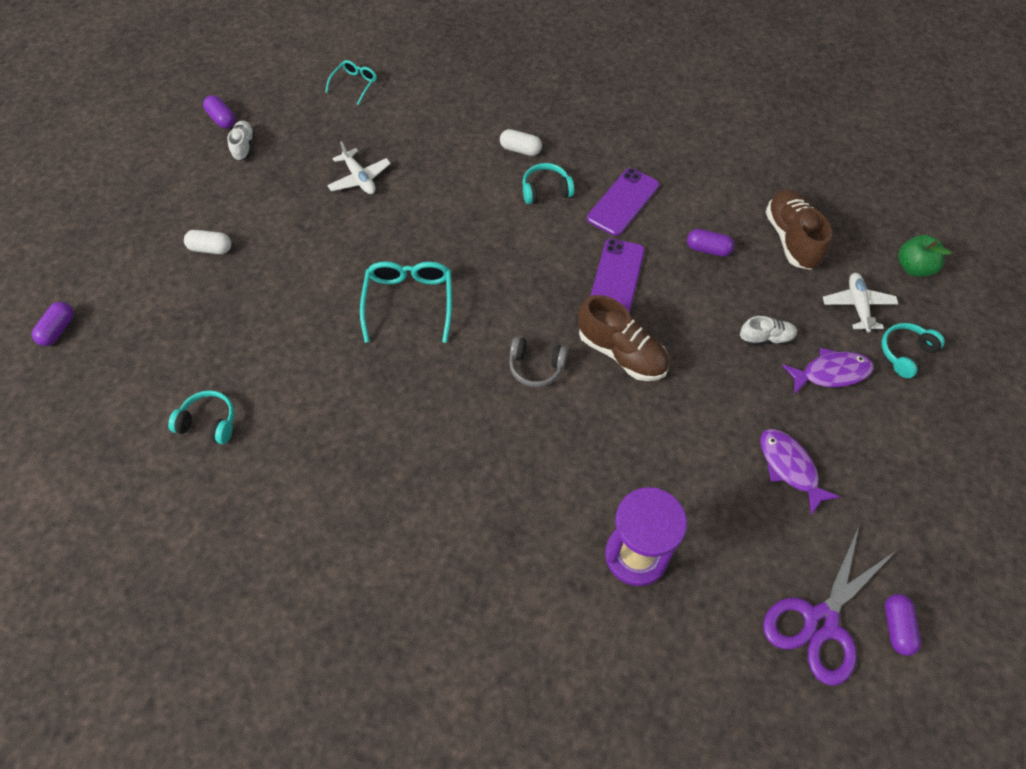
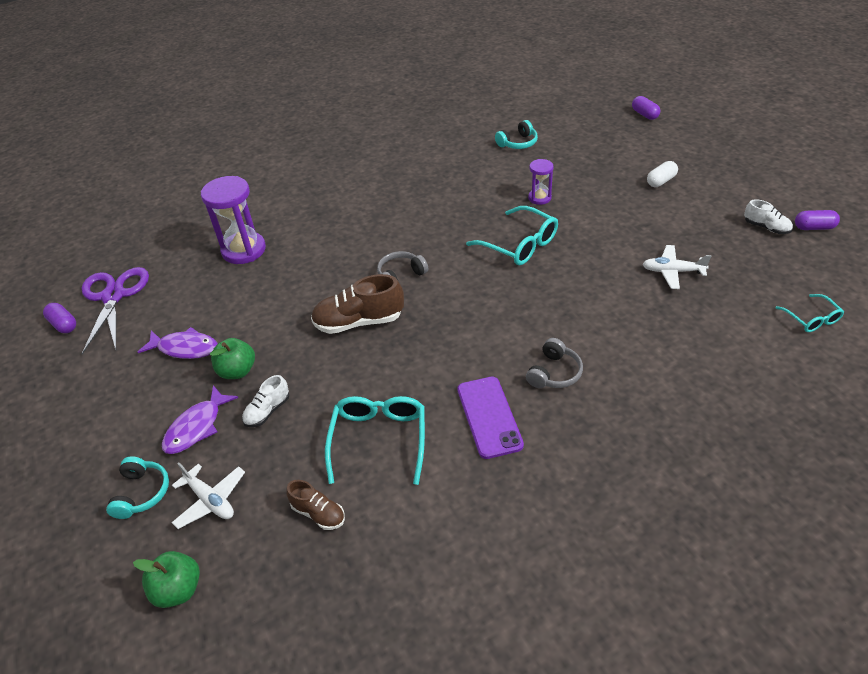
camera: 135 degrees right, 15 degrees down
white capsule [500,129,542,156] -> none
turquoise headphones [522,163,574,204] -> grey headphones [526,338,583,388]
purple phone [591,239,645,313] -> none
purple capsule [687,229,734,257] -> turquoise glasses [325,396,425,485]
brown shoe [765,189,832,270] -> brown shoe [286,480,345,530], size x0.56
none -> green apple [210,338,255,379]
none -> purple hourglass [528,159,554,205]

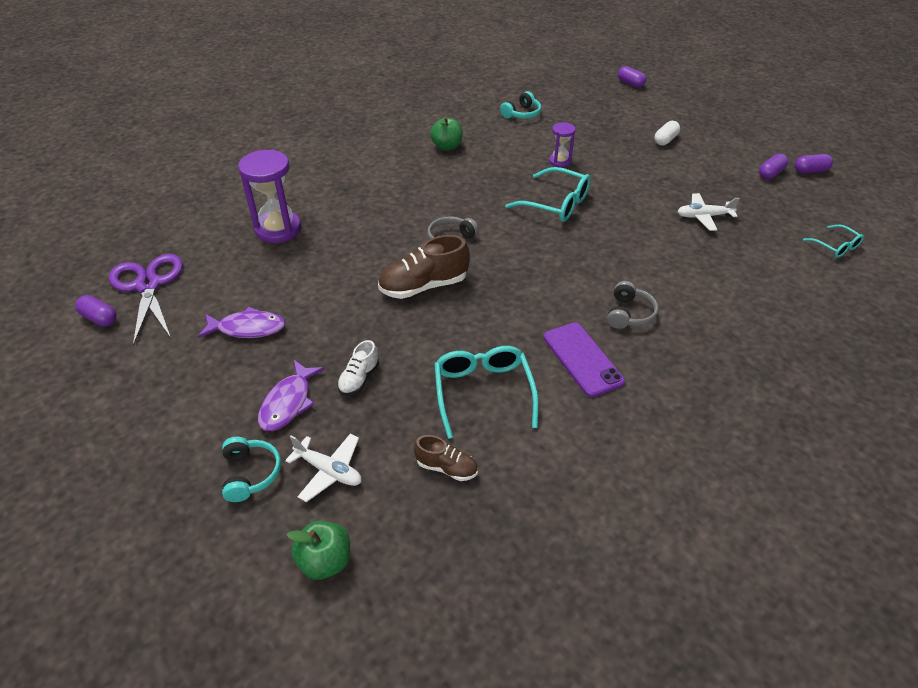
camera: 15 degrees left, 0 degrees up
green apple [210,338,255,379] -> green apple moved to [430,117,463,151]
white shoe [744,199,793,234] -> purple capsule [759,153,788,179]

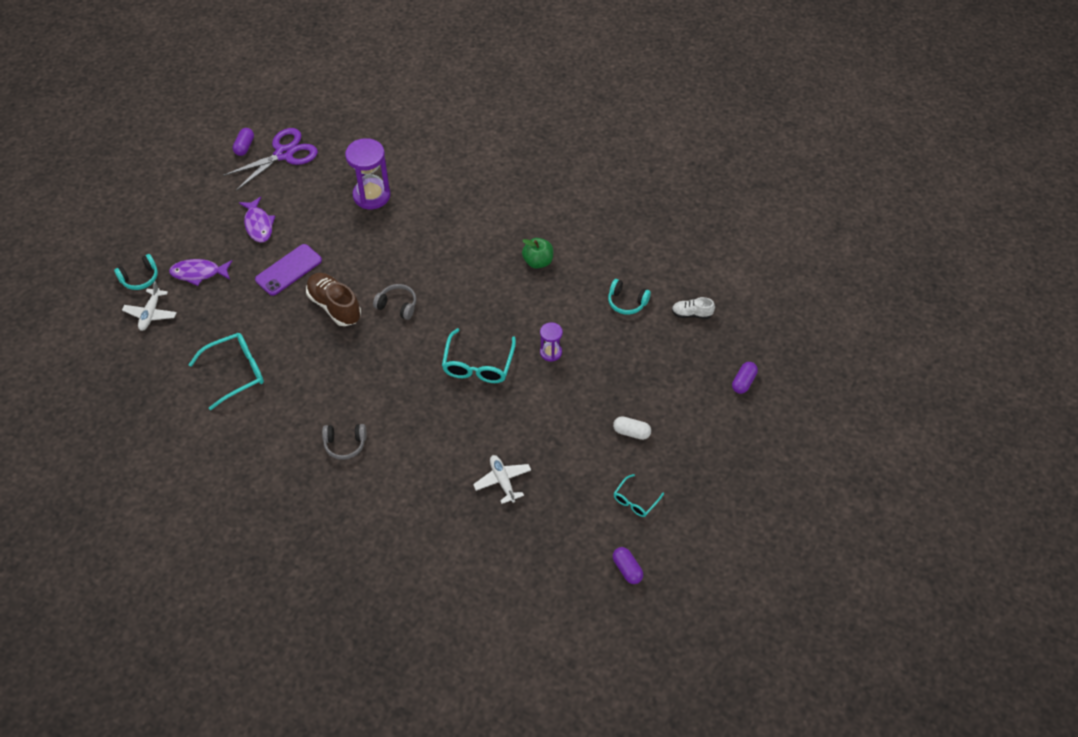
camera: 70 degrees right, 10 degrees up
green apple [287,521,350,580] -> none
white shoe [337,340,379,396] -> white shoe moved to [672,297,715,319]
brown shoe [414,435,478,481] -> none
purple phone [544,323,625,397] -> purple phone moved to [255,244,322,296]
purple capsule [759,153,788,179] -> none
turquoise glasses [803,225,864,258] -> turquoise glasses moved to [613,474,664,517]

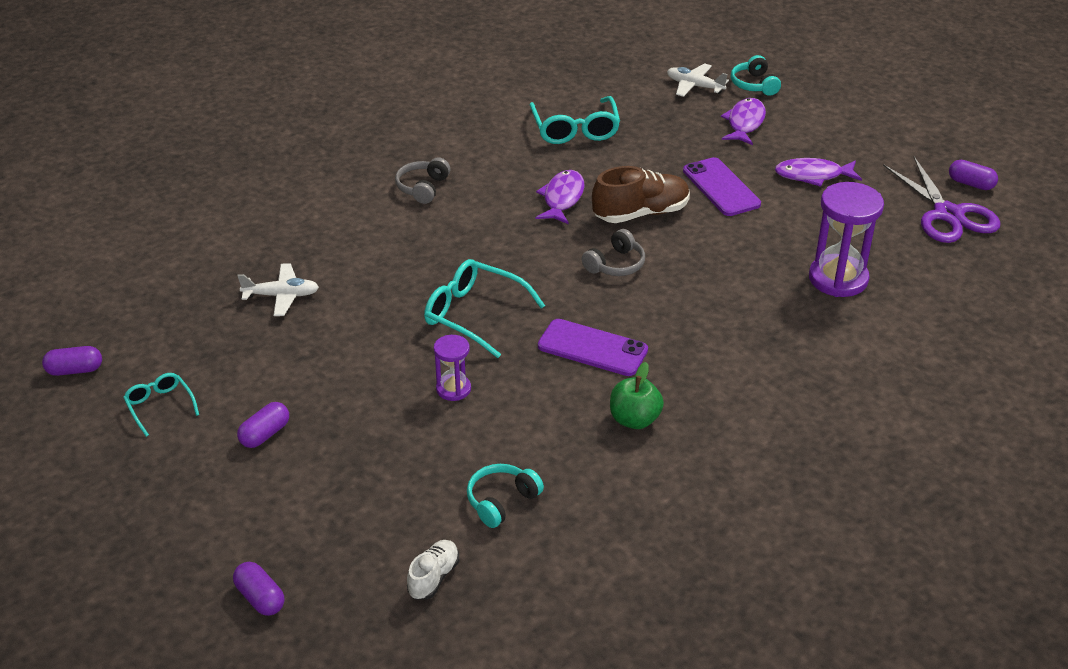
camera: 110 degrees right, 15 degrees down
white capsule [613,416,651,440] -> purple capsule [237,402,289,448]
none -> purple fish [536,170,585,224]
none -> purple phone [538,319,648,376]

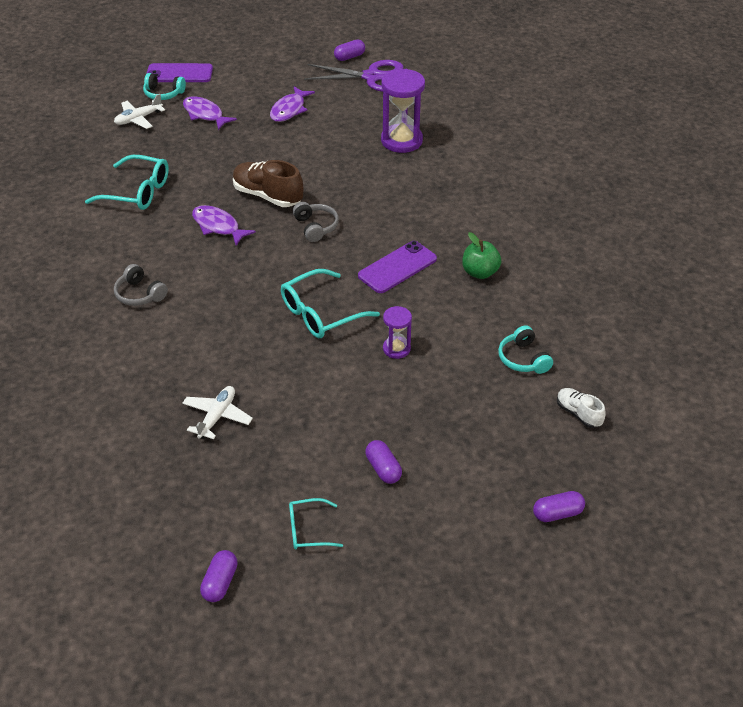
camera: 65 degrees left, 5 degrees up
brown shoe [592,166,690,223] -> brown shoe turned 60 degrees counterclockwise [233,160,303,207]
purple phone [683,157,761,216] -> purple phone moved to [147,63,213,82]

